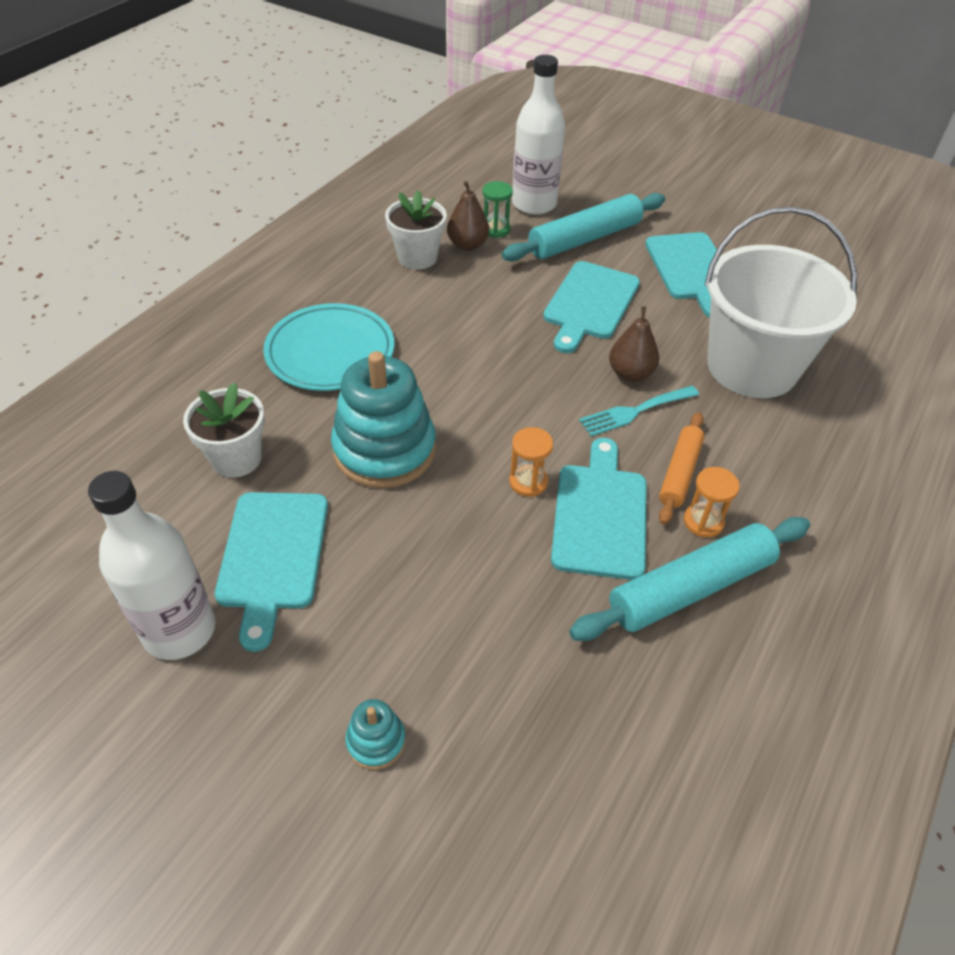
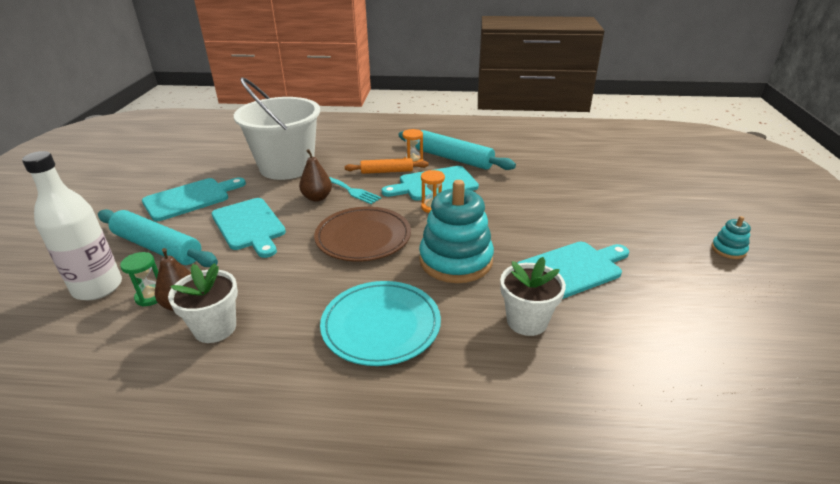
camera: 115 degrees left, 15 degrees down
white bottle [88,471,216,660] -> none
turquoise stacking toy [345,699,406,770] -> turquoise stacking toy moved to [712,216,751,259]
turquoise cutting board [543,261,640,353] -> turquoise cutting board turned 60 degrees clockwise [211,198,286,258]
none -> brown plate [314,207,411,261]

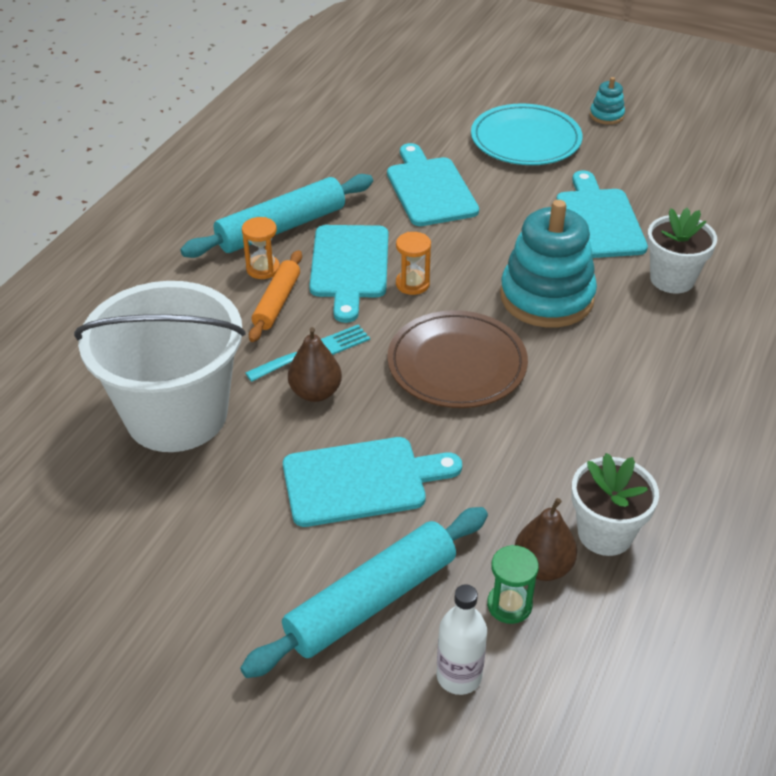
camera: 70 degrees left, 10 degrees up
white bottle [22,151,122,300] -> white bottle [437,584,487,695], size x0.60
turquoise cutting board [142,177,246,221] -> turquoise cutting board moved to [387,143,479,226]
turquoise plate [320,281,441,366] -> turquoise plate moved to [471,103,583,165]

